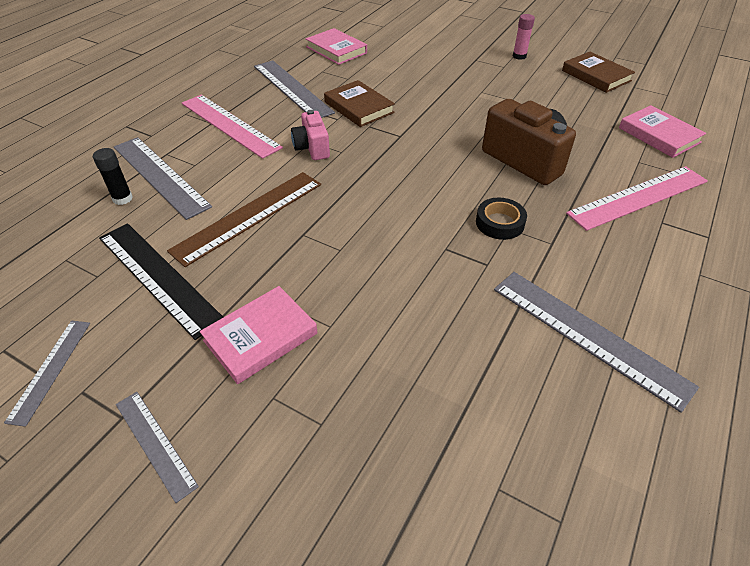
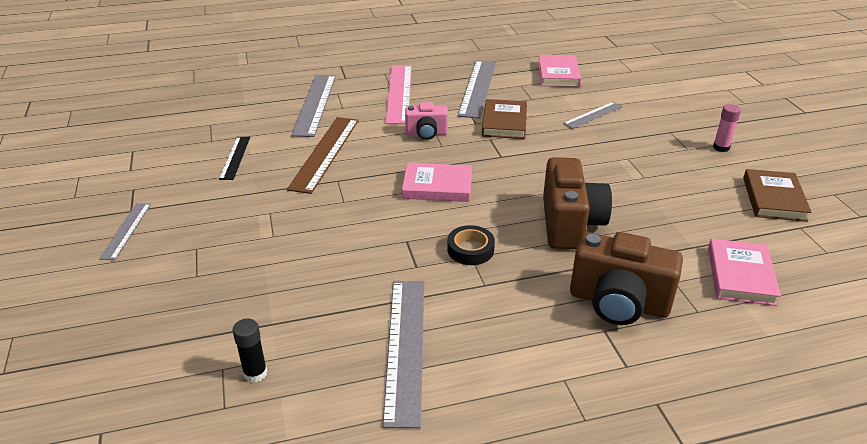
camera: 45 degrees right, 10 degrees down
grey ruler [4,320,90,427] -> grey ruler moved to [563,102,622,129]
black glue stick [93,148,133,205] -> black glue stick moved to [233,319,267,383]
black ruler [99,223,223,340] -> black ruler [219,137,250,180], size x0.56
brown ruler [167,172,321,267] -> brown ruler turned 75 degrees counterclockwise [287,117,359,194]
pink book [200,286,318,384] -> pink book moved to [402,163,472,202]
pink camera [291,110,330,160] -> pink camera turned 120 degrees counterclockwise [405,102,448,140]
pink ruler [566,166,708,231] -> brown camera [570,232,683,325]

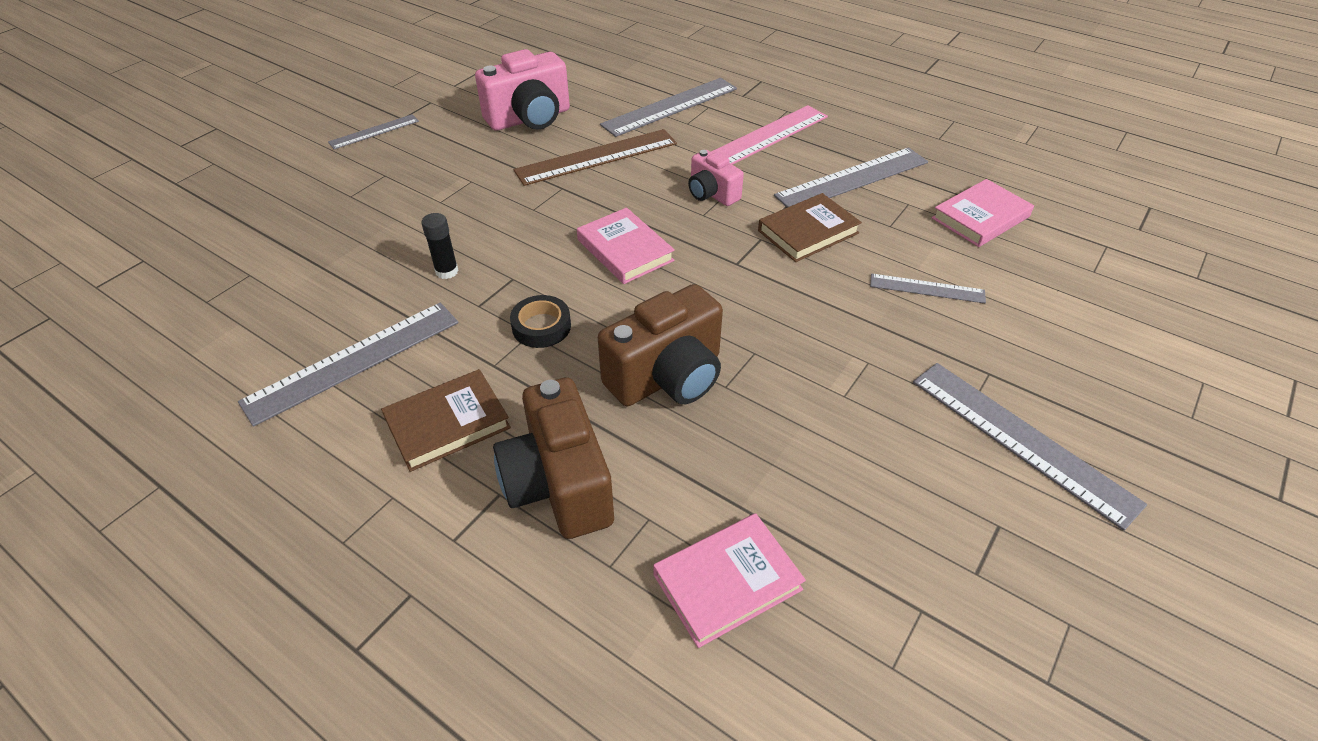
camera: 50 degrees right, 10 degrees up
black ruler [219,137,250,180] -> pink camera [475,49,570,131]
black glue stick [233,319,267,383] -> black glue stick moved to [421,213,459,279]
pink glue stick [713,104,741,152] -> grey ruler [913,363,1147,531]
brown book [743,169,812,222] -> brown book moved to [381,369,511,472]

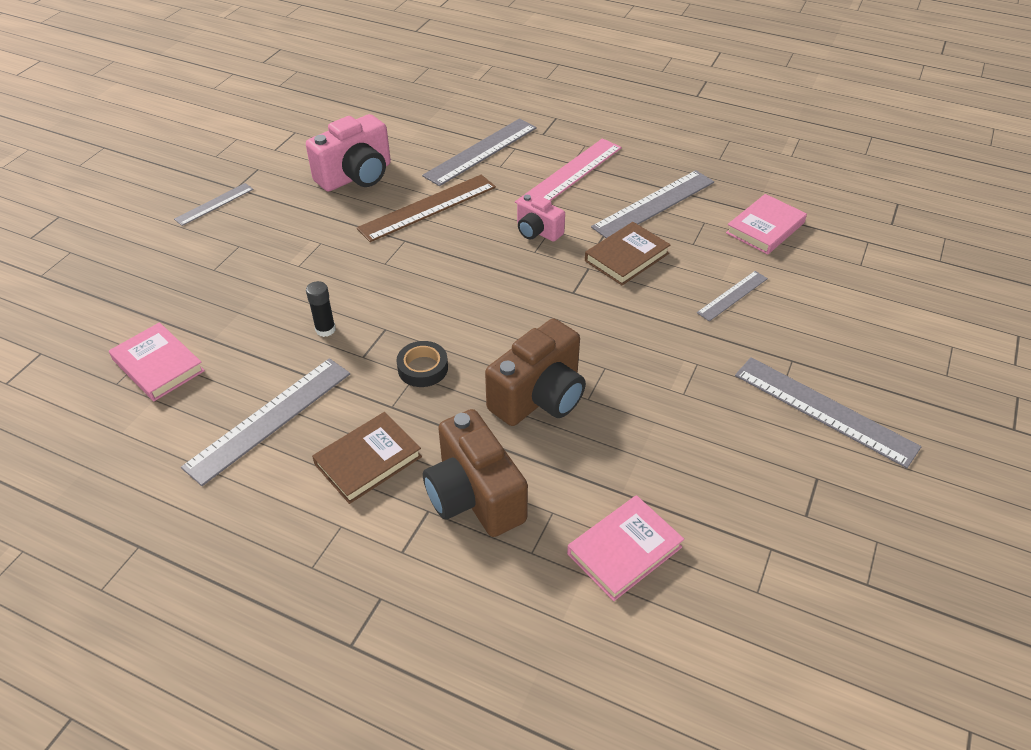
camera: 10 degrees left, 0 degrees up
pink book [577,208,675,284] -> pink book moved to [109,322,205,401]
grey ruler [870,274,986,303] -> grey ruler turned 45 degrees counterclockwise [697,271,768,321]

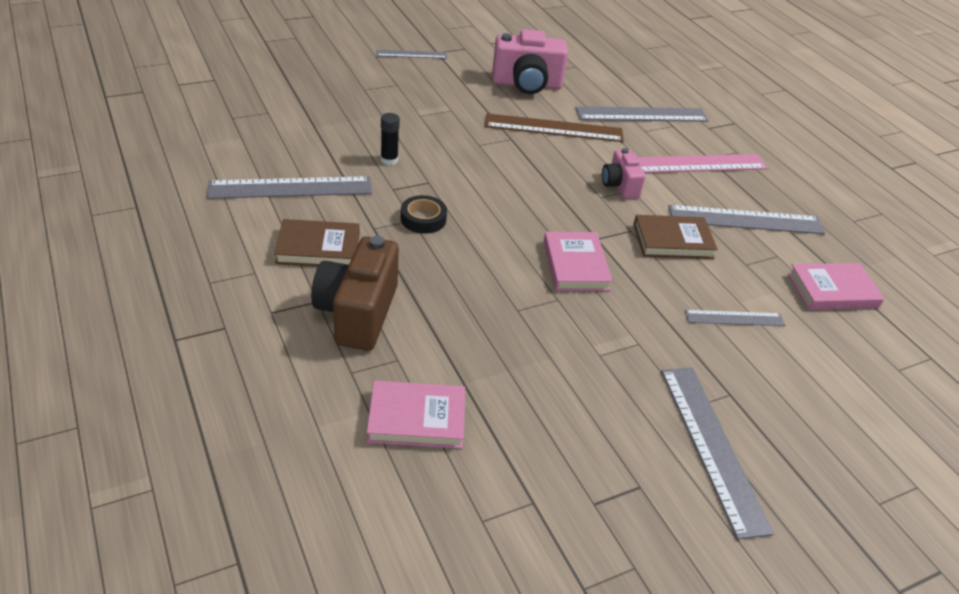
camera: 35 degrees right, 5 degrees down
pink book [109,322,205,401] -> pink book moved to [544,232,612,291]
brown camera [485,319,586,426] -> none

